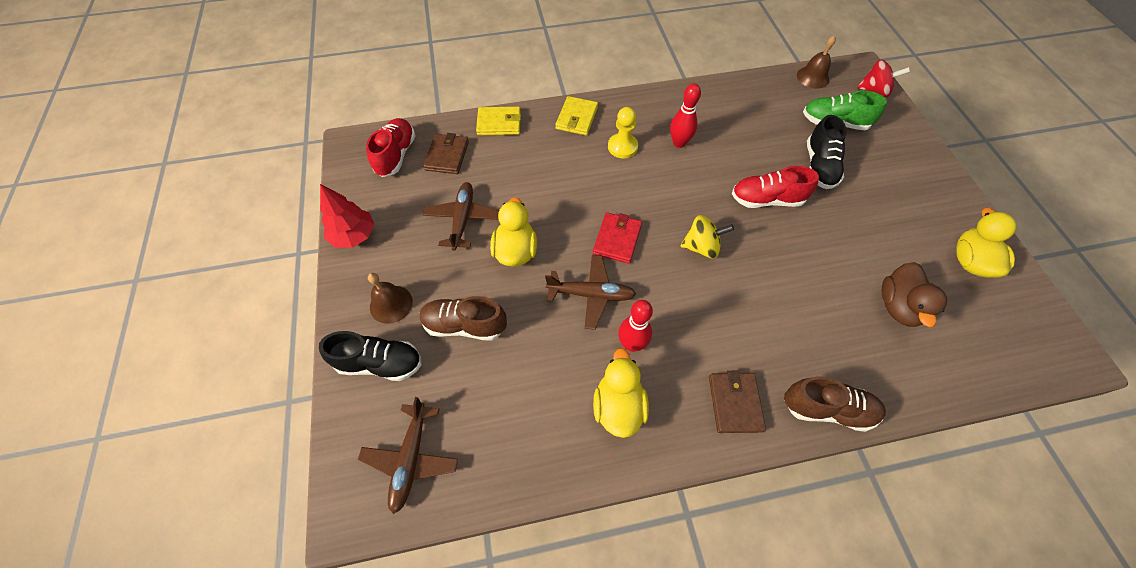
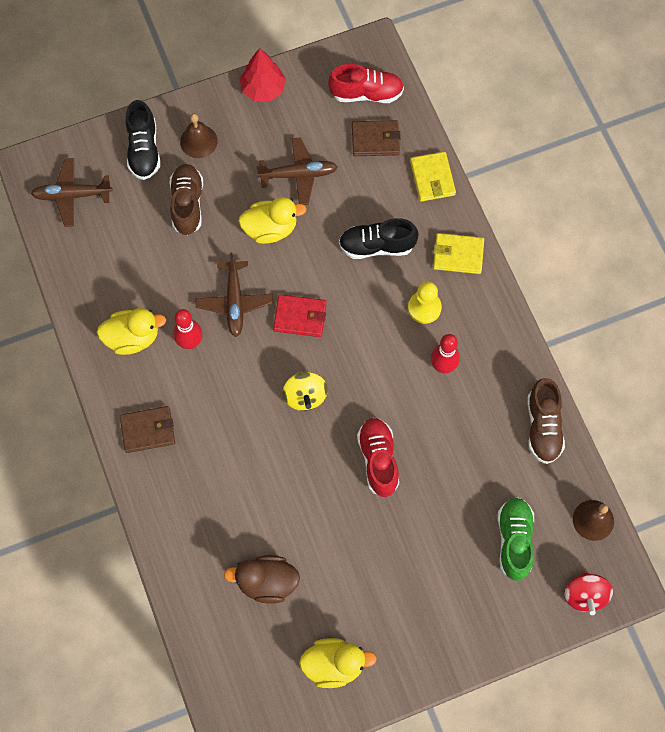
camera: 80 degrees right, 10 degrees up
brown shoe [784,376,886,432] -> brown shoe moved to [527,378,565,464]
black shoe [807,115,847,189] -> black shoe moved to [339,218,419,259]

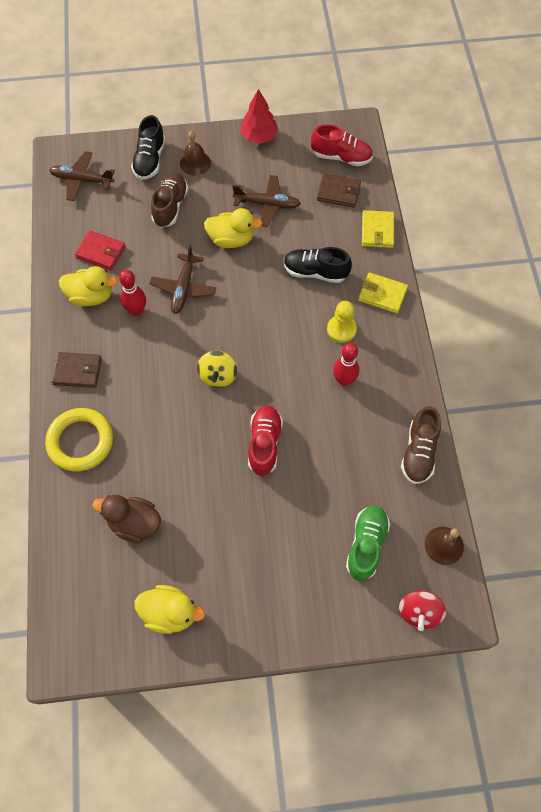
camera: 15 degrees right, 5 degrees down
red wallet [273,294,327,337] -> red wallet moved to [75,230,126,270]
none -> yellow ring [45,408,113,472]

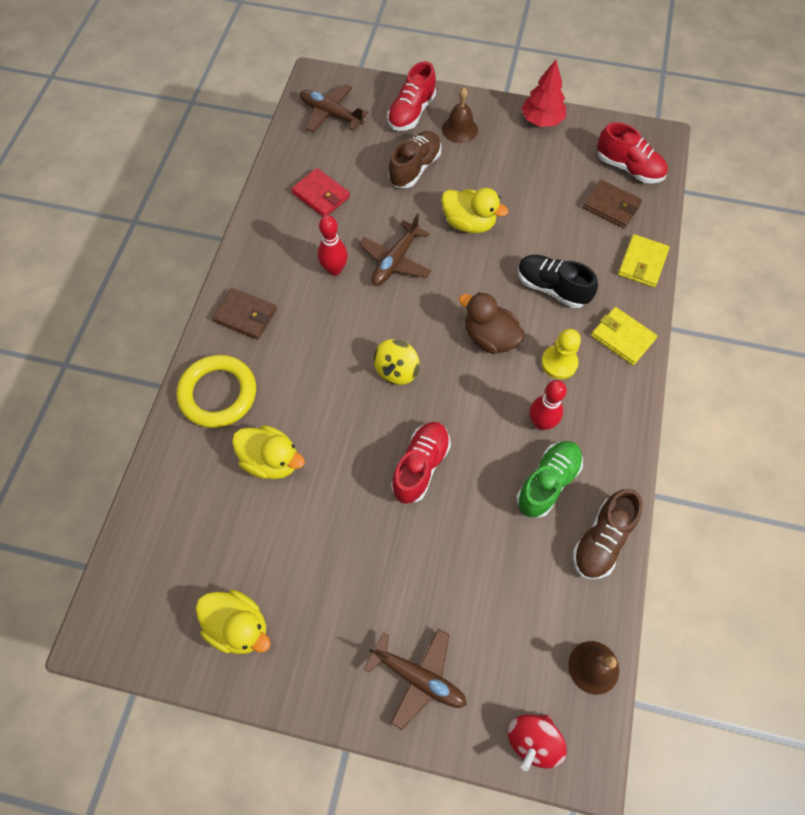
camera: 20 degrees right, 0 degrees up
yellow duck [59,266,118,306] -> yellow duck moved to [232,425,305,479]
brown duck [93,495,161,543] -> brown duck moved to [459,292,525,354]
black shoe [131,115,165,180] -> red shoe [387,61,436,131]
brown plane [232,175,301,227] -> brown plane moved to [364,629,467,730]
green shoe [346,506,390,581] -> green shoe moved to [516,441,583,518]

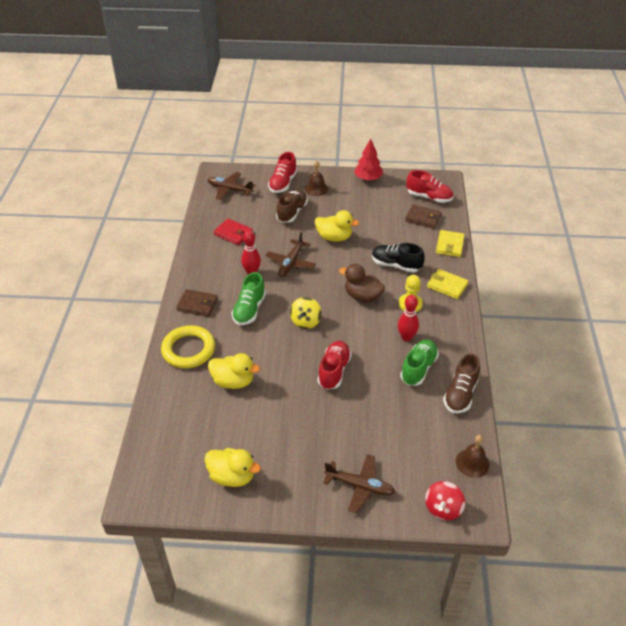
camera: 10 degrees left, 20 degrees down
none -> green shoe [232,272,266,325]

